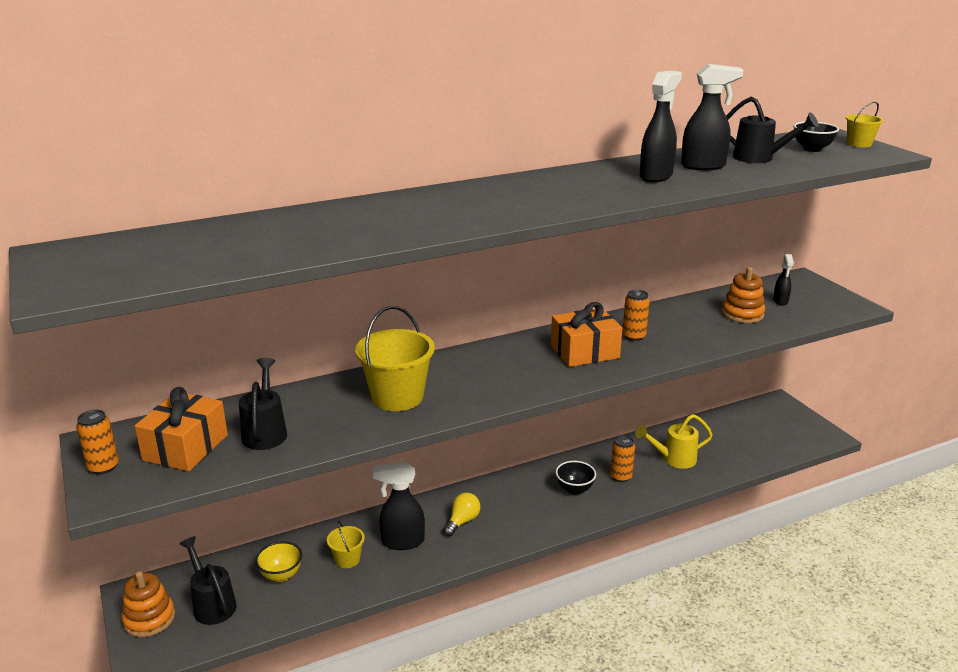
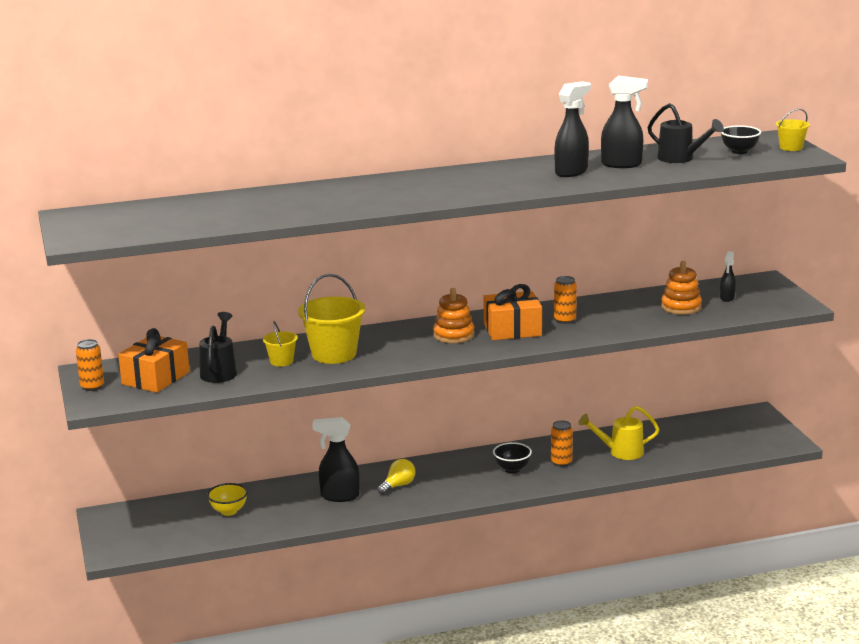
camera: 10 degrees right, 5 degrees down
orange stacking toy [122,571,175,637] -> orange stacking toy moved to [433,288,474,343]
black watering can [179,536,237,625] -> none
yellow bucket [327,520,365,568] -> yellow bucket moved to [263,321,298,367]

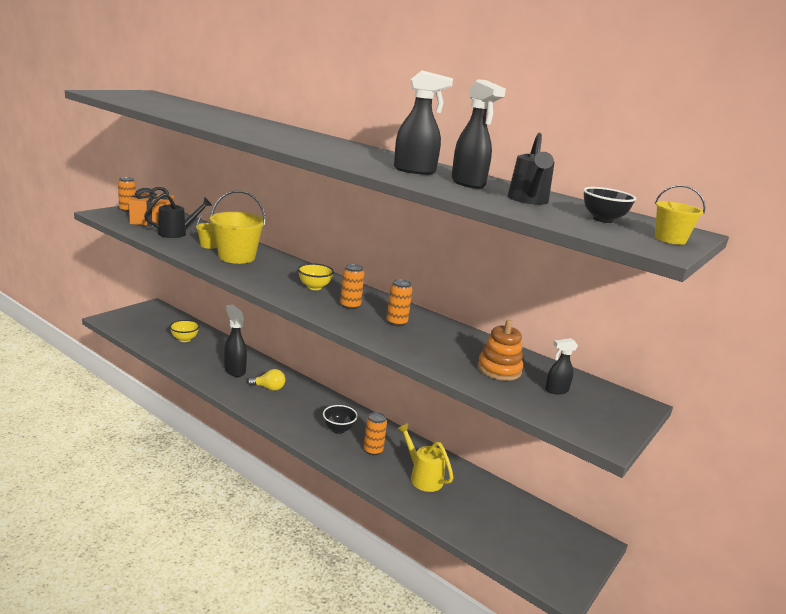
camera: 50 degrees right, 0 degrees up
orange stacking toy [433,288,474,343] -> yellow bowl [298,263,334,290]
orange gift [484,284,542,340] -> orange can [340,264,364,309]

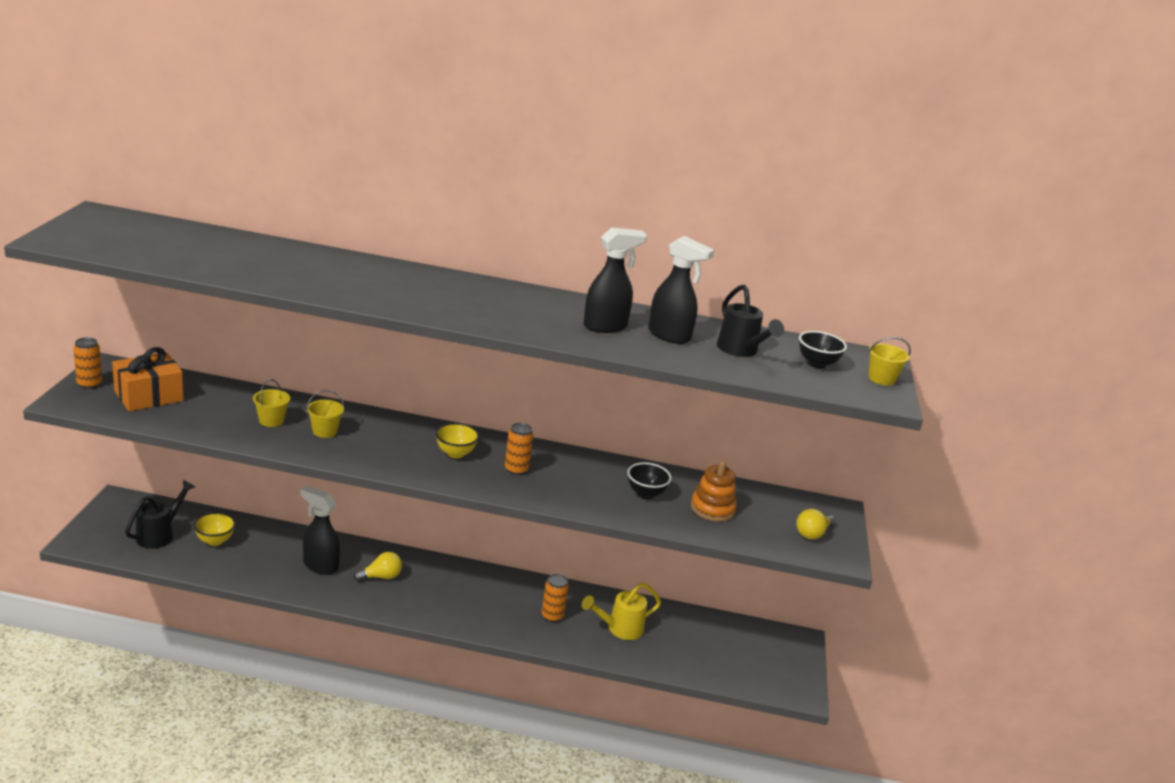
camera: 30 degrees left, 5 degrees up
black watering can [144,193,212,238] -> black watering can moved to [125,480,195,549]
yellow bucket [210,191,266,264] -> yellow bucket [306,390,344,438], size x0.52
black bowl [323,405,358,434] -> black bowl moved to [628,462,672,499]
orange can [387,279,412,326] -> none
yellow watering can [397,423,453,492] -> yellow watering can turned 45 degrees counterclockwise [582,582,661,640]
black spray bottle [545,338,578,394] -> none
none -> yellow light bulb [796,509,836,539]

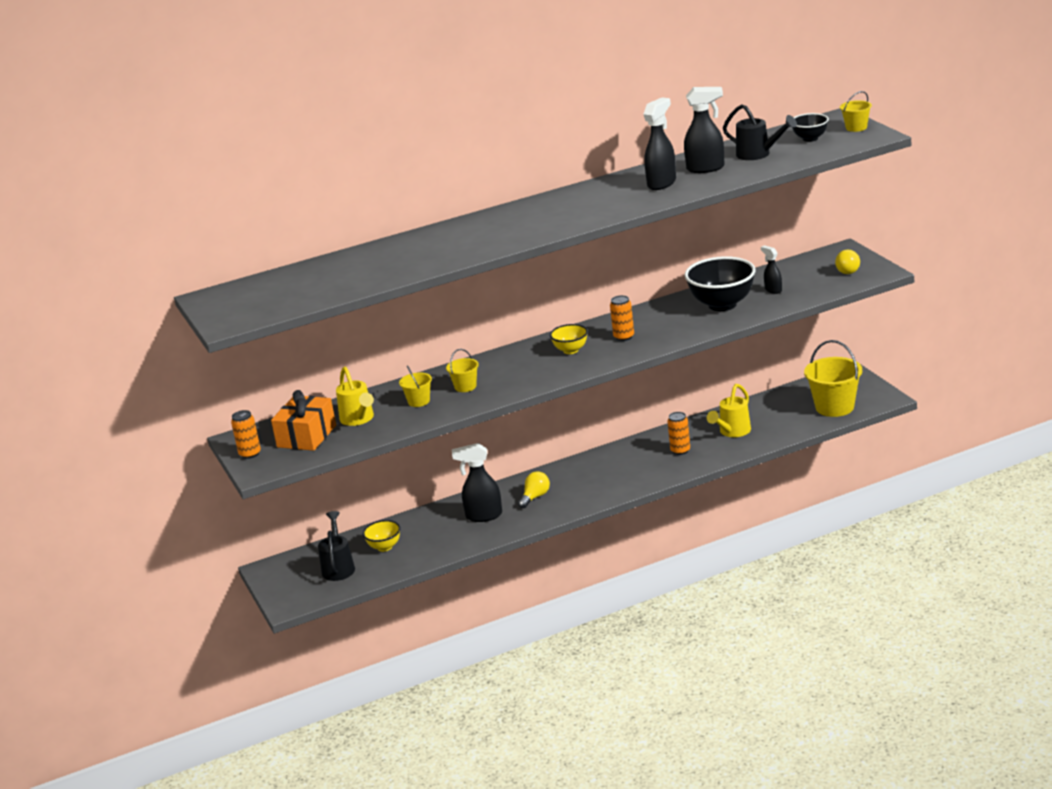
camera: 25 degrees left, 0 degrees up
black bowl [628,462,672,499] -> black bowl [685,256,756,311], size x1.88
orange stacking toy [691,461,737,521] -> black spray bottle [761,245,782,294]
none -> yellow watering can [336,367,374,426]
none -> yellow bucket [804,340,862,417]

